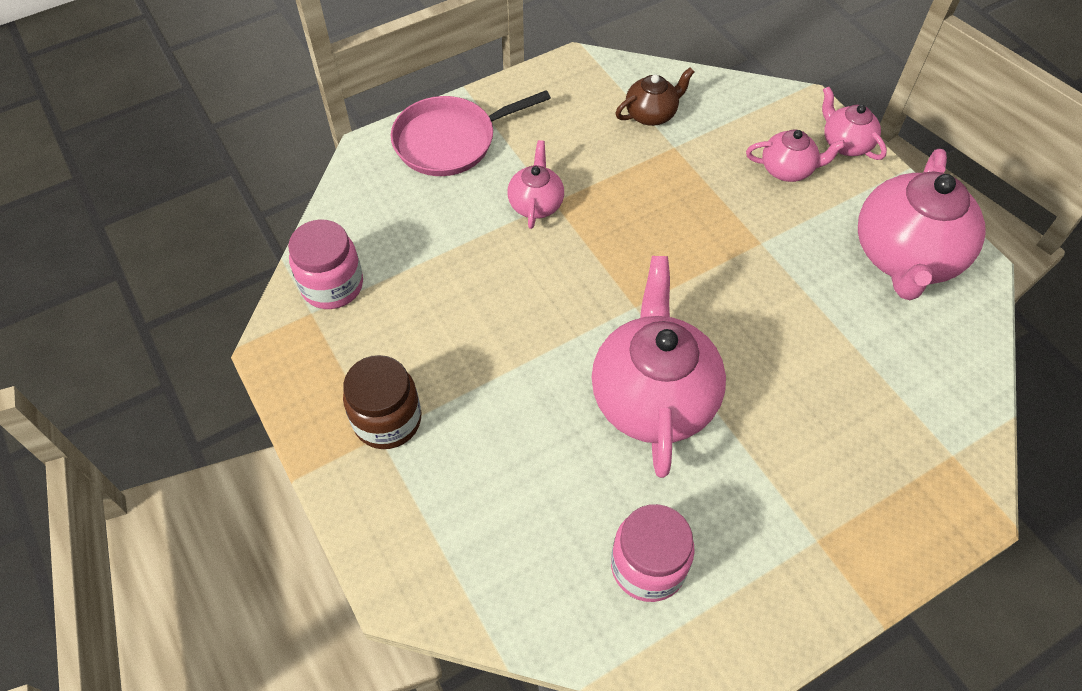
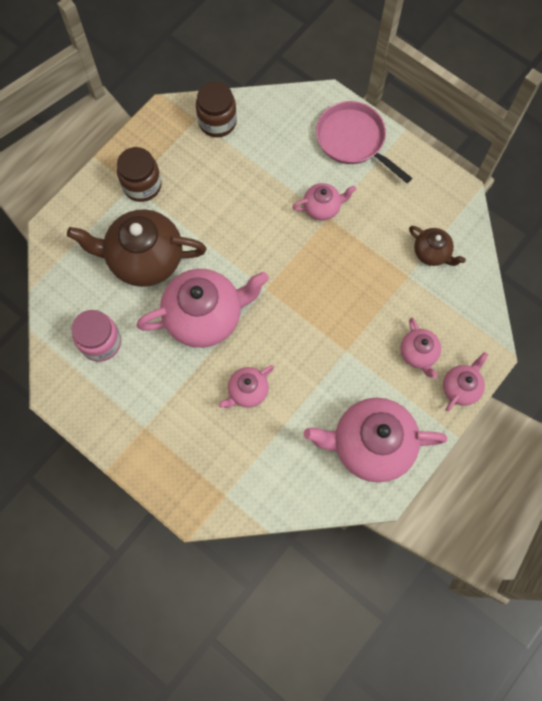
camera: 70 degrees right, 15 degrees up
pink jar [288,220,363,309] -> brown jar [196,82,237,137]
none -> brown teapot [67,209,206,287]
none -> pink teapot [218,365,274,408]

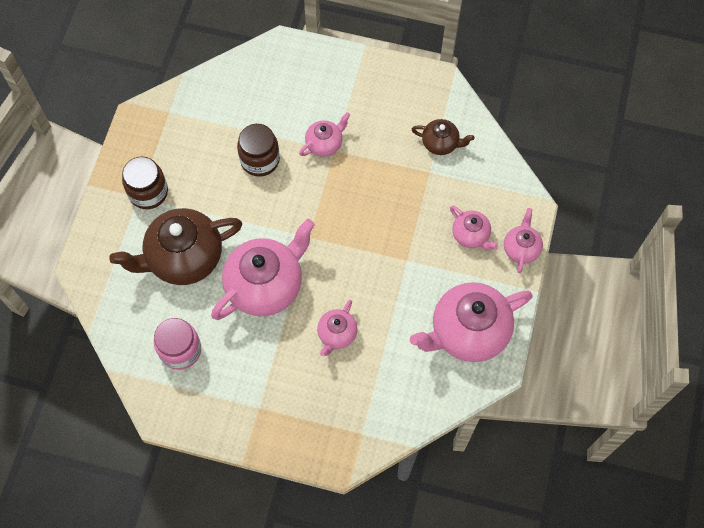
camera: 25 degrees left, 5 degrees down
brown jar [196,82,237,137] -> brown jar moved to [237,124,280,177]
pink pan [316,101,412,183] -> none

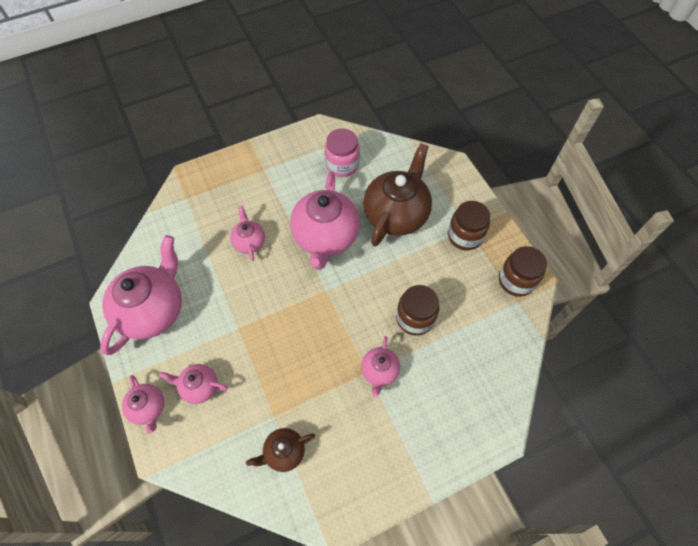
camera: 140 degrees right, 5 degrees down
none -> brown jar [499,246,547,297]

